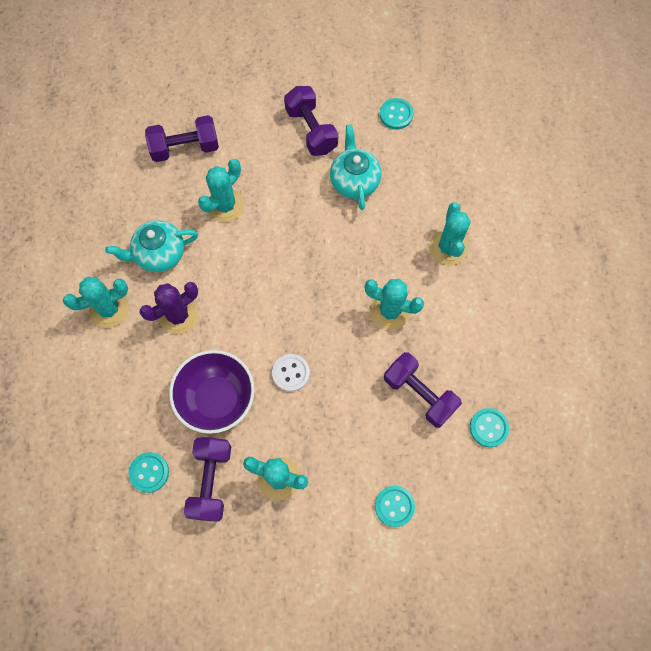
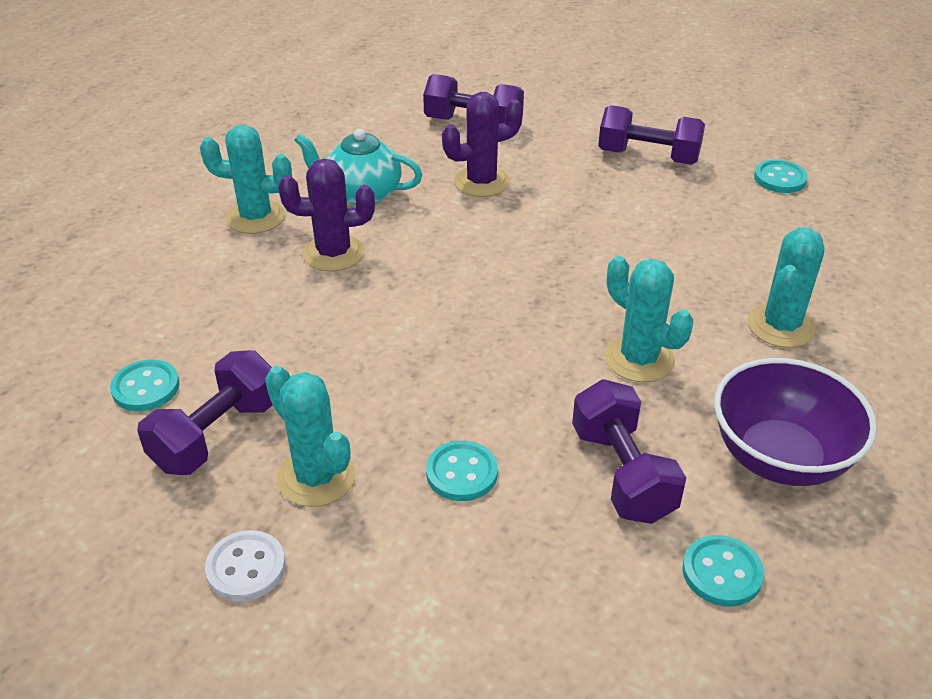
camera: 30 degrees right, 30 degrees down
purple bowl [169,350,255,434] -> purple bowl moved to [714,358,877,486]
turquoise cactus [198,159,244,222] -> purple cactus [442,92,523,197]
white button [272,354,310,392] -> white button moved to [205,530,286,601]
purple dumbbell [284,86,338,156] -> purple dumbbell turned 75 degrees counterclockwise [598,105,705,165]
turquoise teapot [330,124,382,210] -> none
turquoise button [375,486,415,527] -> turquoise button moved to [426,441,498,501]

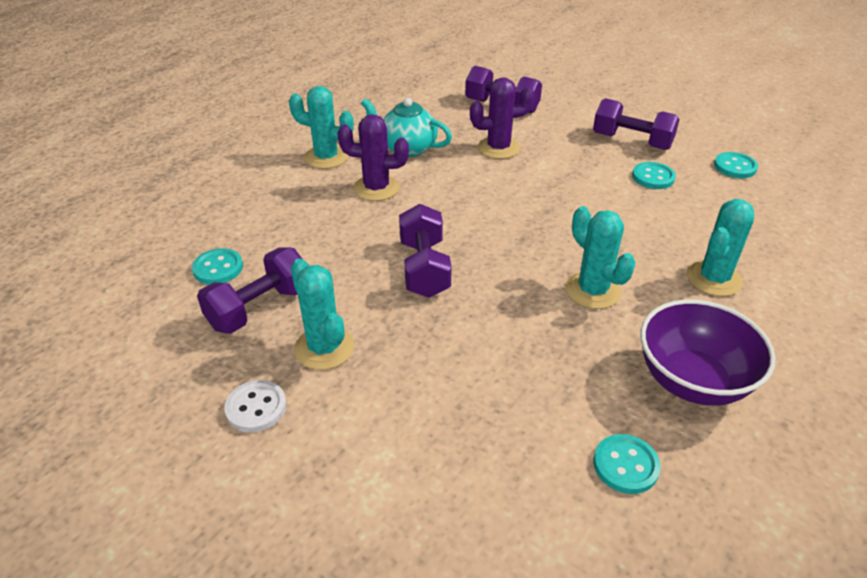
camera: 10 degrees right, 0 degrees up
turquoise button [426,441,498,501] -> turquoise button moved to [632,162,676,189]
purple dumbbell [572,379,686,524] -> purple dumbbell moved to [399,204,452,298]

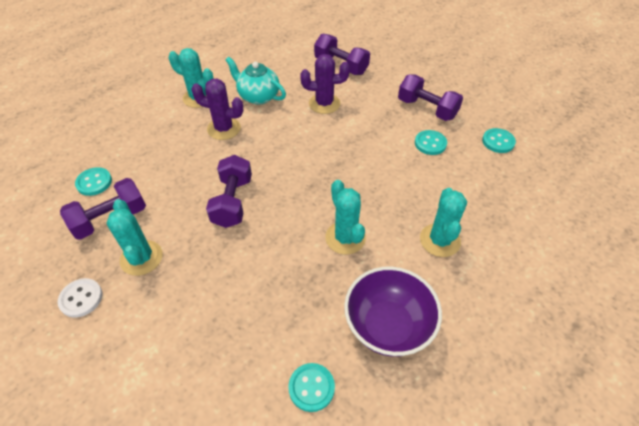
camera: 10 degrees right, 10 degrees up
turquoise cactus [687,199,754,296] -> turquoise cactus turned 45 degrees counterclockwise [420,188,467,257]

